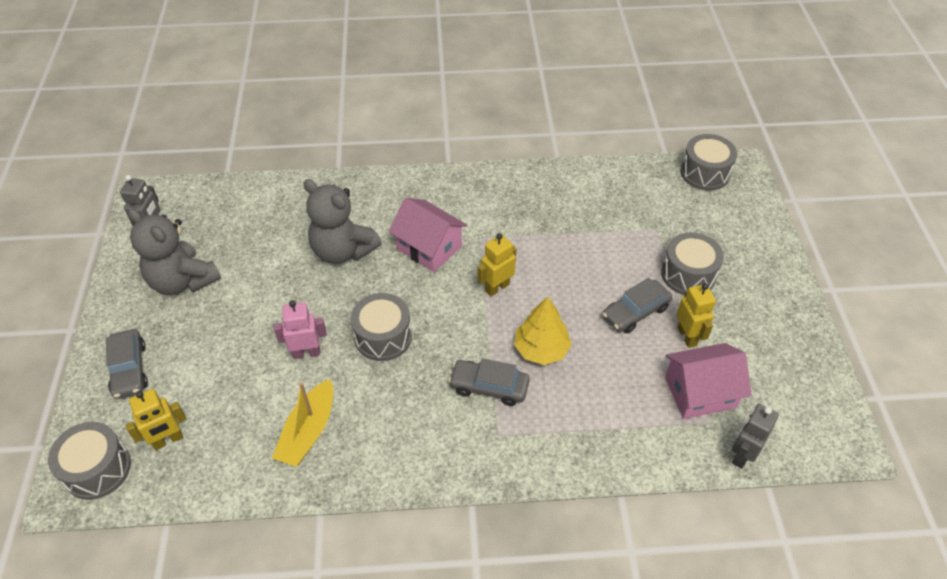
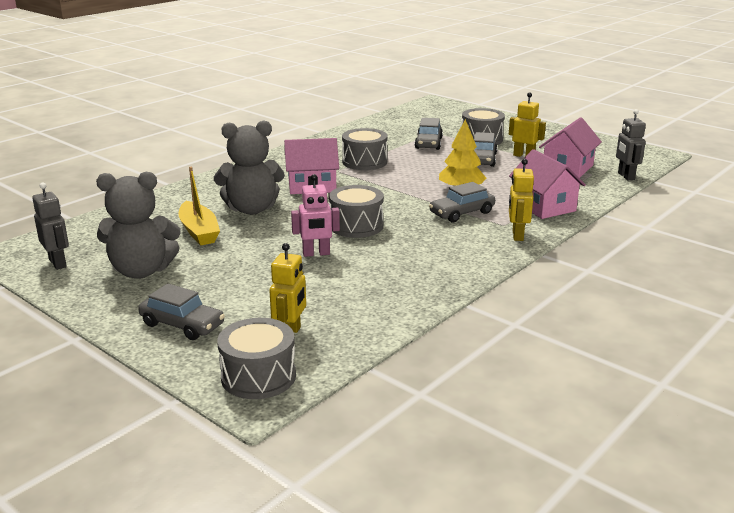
camera: 45 degrees left, 25 degrees down
yellow boat [272,379,333,467] -> yellow boat moved to [179,167,220,245]
pink robot [274,300,327,359] -> pink robot turned 135 degrees counterclockwise [291,174,340,257]
yellow robot [477,233,517,297] -> yellow robot moved to [509,159,534,241]
grey drum [680,134,737,191] -> grey drum moved to [342,128,388,170]
none -> grey car [415,118,443,150]
none -> pink house [509,149,586,219]

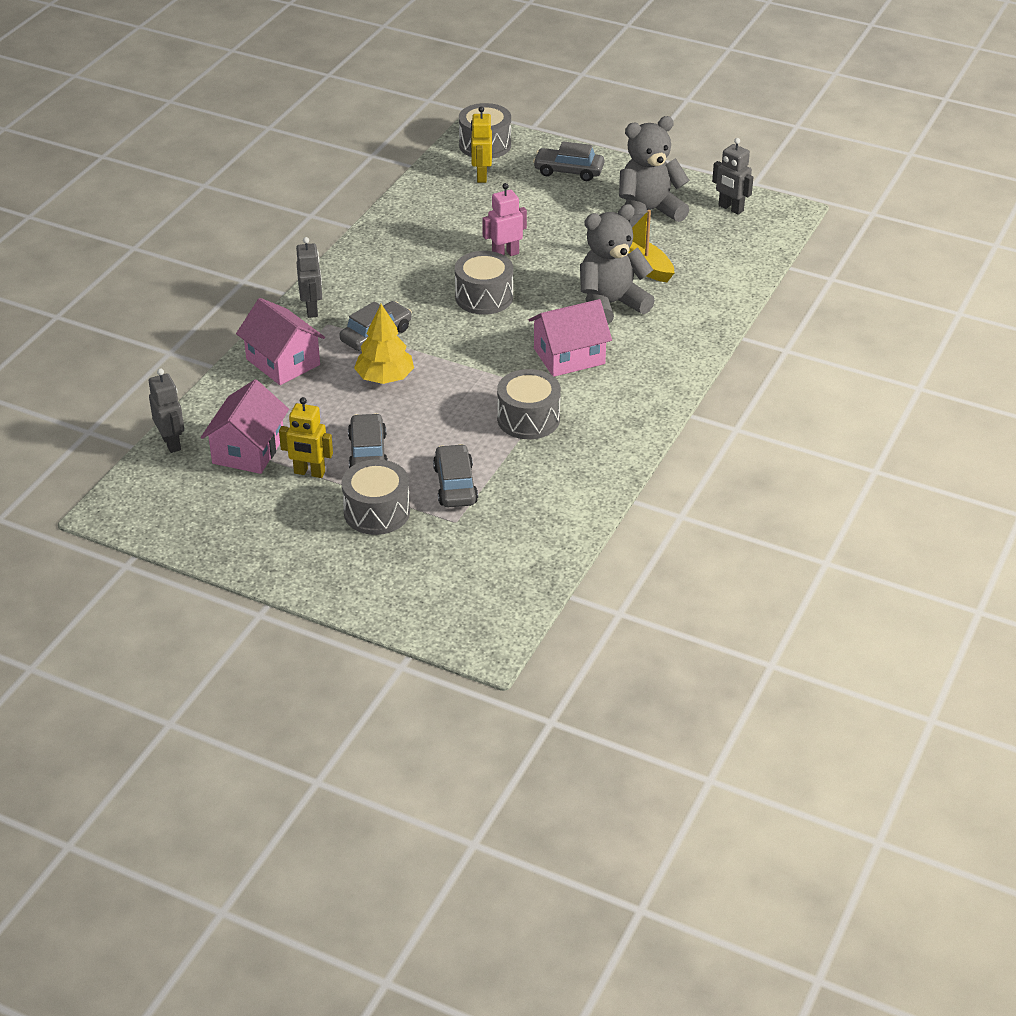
camera: 165 degrees right, 15 degrees up
yellow robot [509,159,534,241] -> grey robot [296,237,322,318]

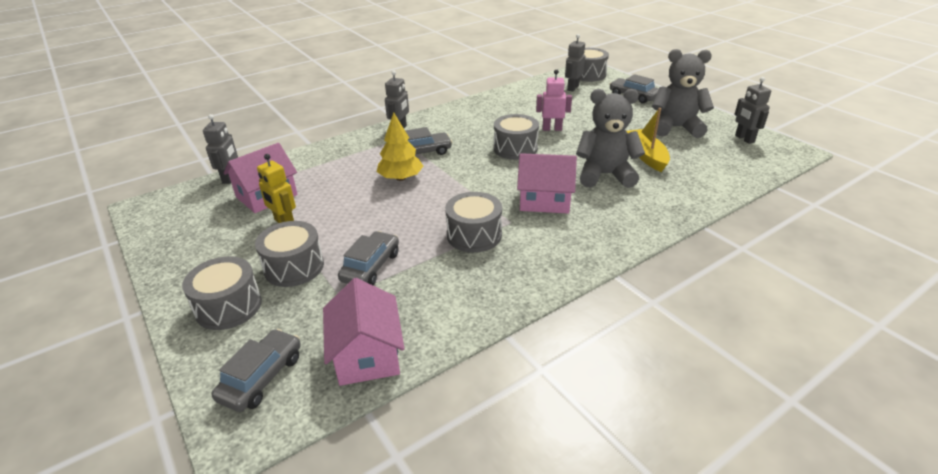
camera: 30 degrees right, 5 degrees down
pink house [236,298,325,385] -> pink house moved to [323,278,405,386]
grey car [348,413,388,468] -> grey car moved to [211,329,301,412]
yellow robot [471,106,492,183] -> grey robot [565,34,585,91]
none -> grey drum [182,256,262,330]

